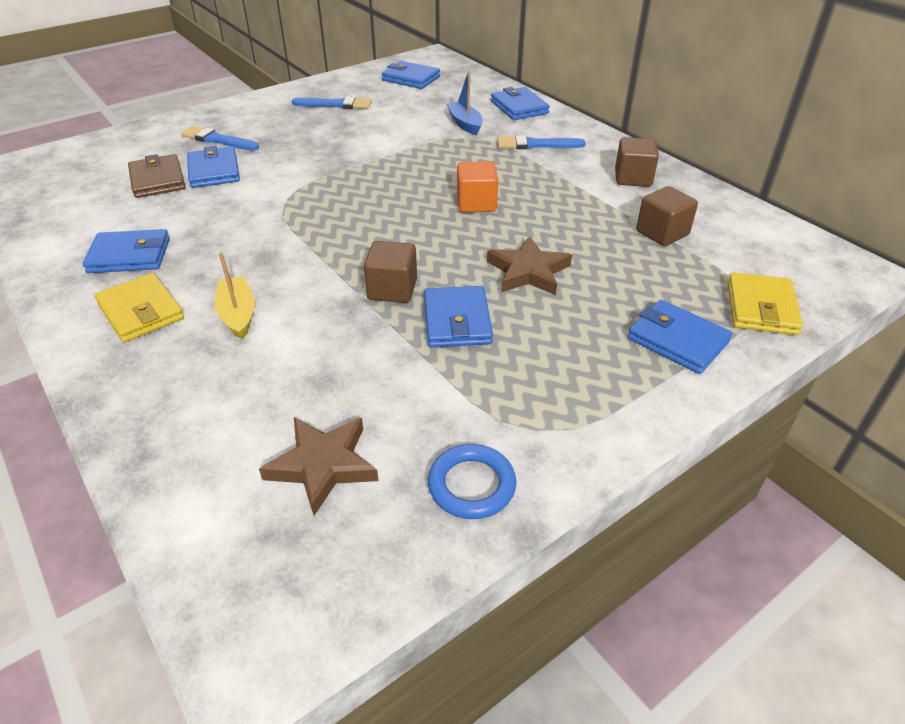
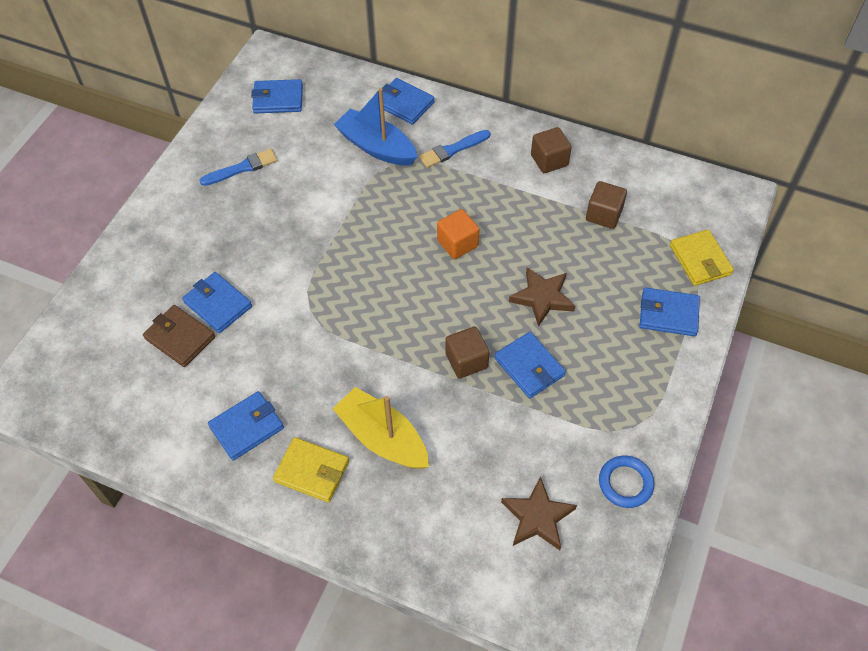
camera: 30 degrees left, 15 degrees up
blue brush [181,126,259,151] -> none
yellow boat [215,252,255,340] -> yellow boat [333,387,429,469], size x1.64
blue boat [446,71,482,135] -> blue boat [334,88,418,166], size x1.64

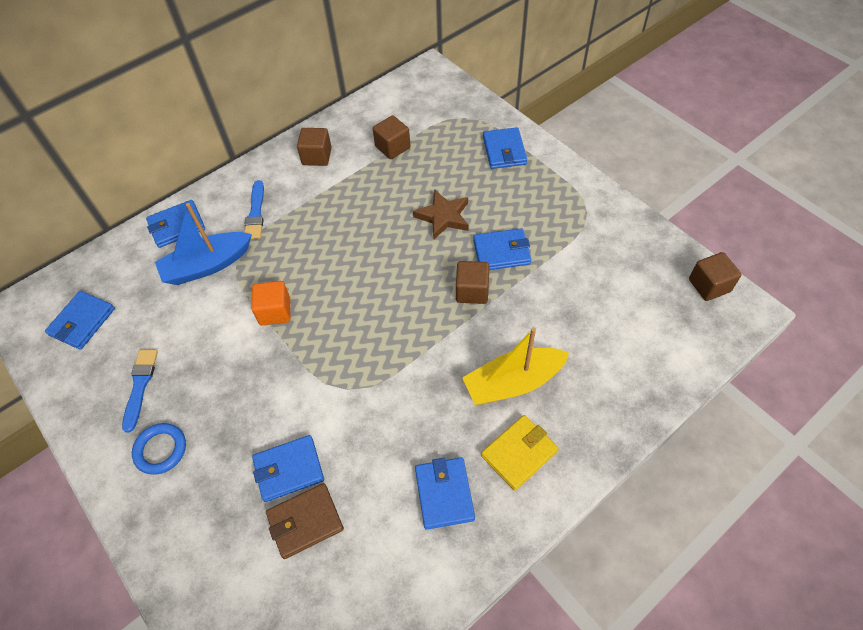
camera: 60 degrees left, 0 degrees up
orange cube [437,209,480,259] -> orange cube moved to [252,281,290,326]
brown star [501,476,577,550] -> none
blue ring [599,456,655,508] -> blue ring moved to [132,423,186,475]
blue wallet [640,288,700,336] -> blue wallet turned 45 degrees counterclockwise [483,127,527,169]
yellow wallet [670,229,734,286] -> none
none -> brown cube [689,252,742,301]

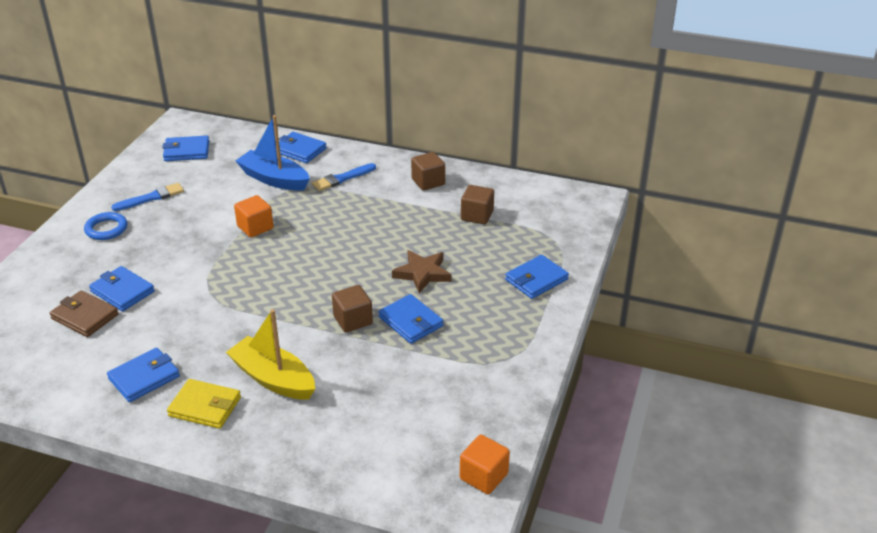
camera: 55 degrees right, 20 degrees down
brown cube [689,252,742,301] -> orange cube [460,435,510,494]

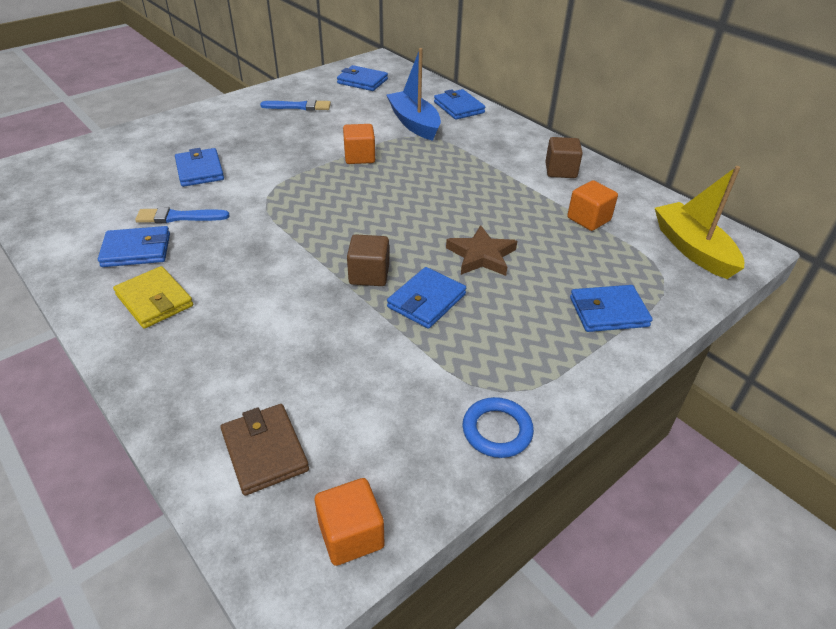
camera: 30 degrees right, 5 degrees up
brown wallet [50,290,119,337] -> brown wallet moved to [220,404,309,496]
blue ring [84,212,127,240] -> blue ring moved to [463,397,534,458]
yellow boat [226,309,315,400] -> yellow boat moved to [655,166,744,279]
blue brush [312,163,376,191] -> blue brush moved to [135,207,230,223]
blue wallet [378,294,443,344] -> blue wallet turned 45 degrees clockwise [387,267,466,329]
brown cube [461,185,494,224] -> orange cube [567,180,618,231]

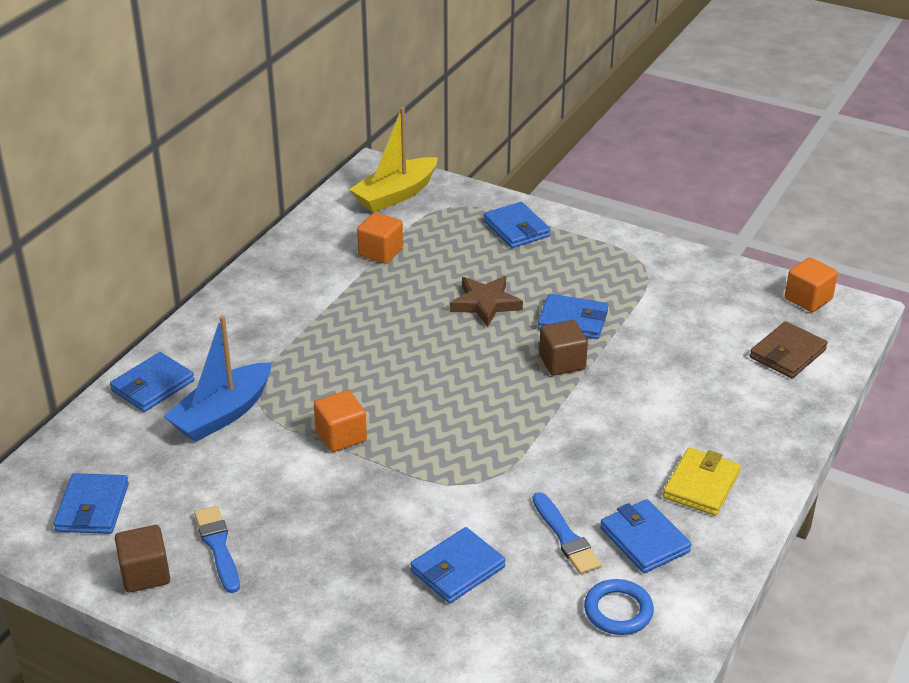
camera: 110 degrees left, 5 degrees down
blue ring [463,397,534,458] -> blue ring moved to [584,579,654,635]
brown cube [545,137,583,178] -> brown cube moved to [115,525,170,593]

